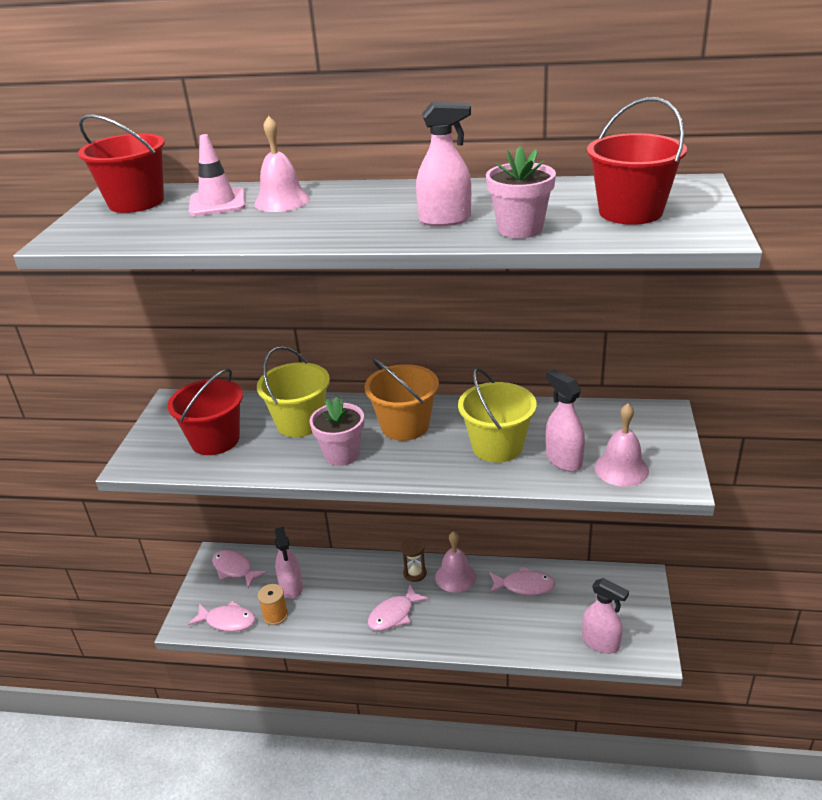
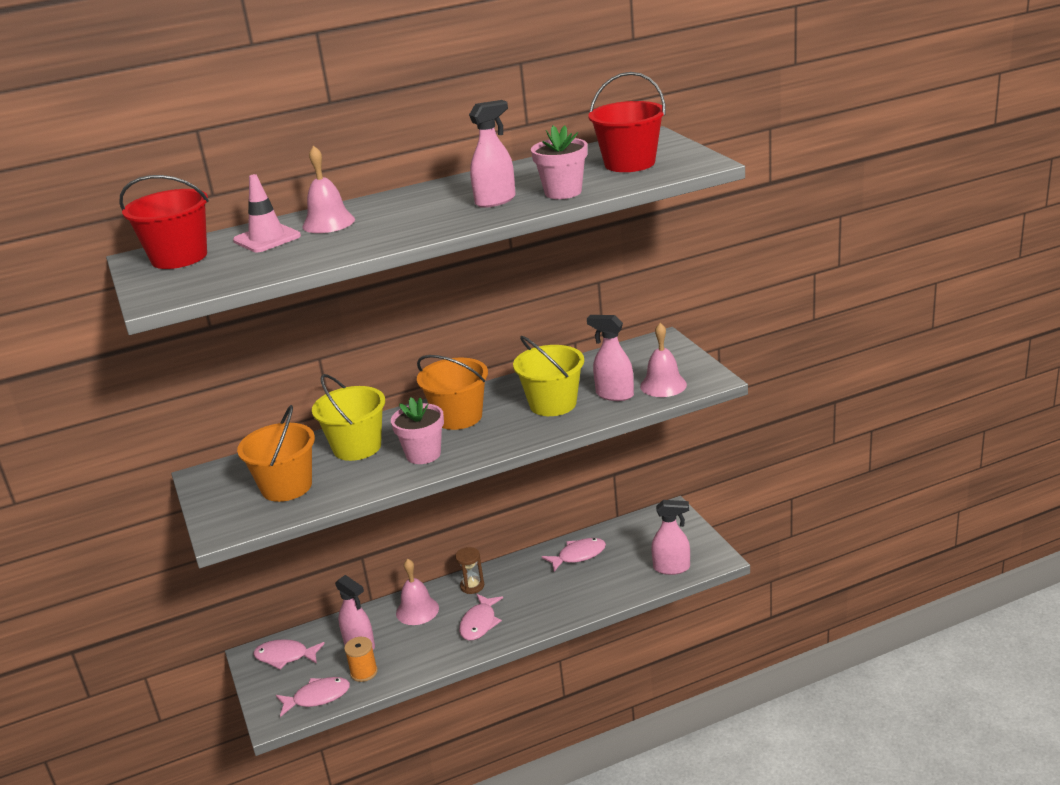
camera: 30 degrees left, 5 degrees down
red bucket [167,369,243,455] -> orange bucket [237,405,315,502]
pink bell [435,531,476,593] -> pink bell moved to [396,559,439,625]

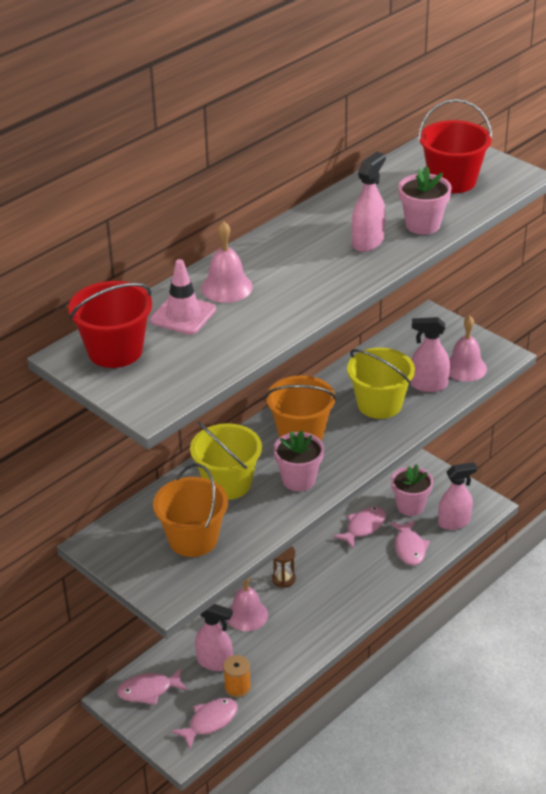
camera: 25 degrees left, 10 degrees up
pink fish [459,594,503,641] -> pink fish moved to [390,520,430,565]
none -> pink flower pot [391,464,433,516]

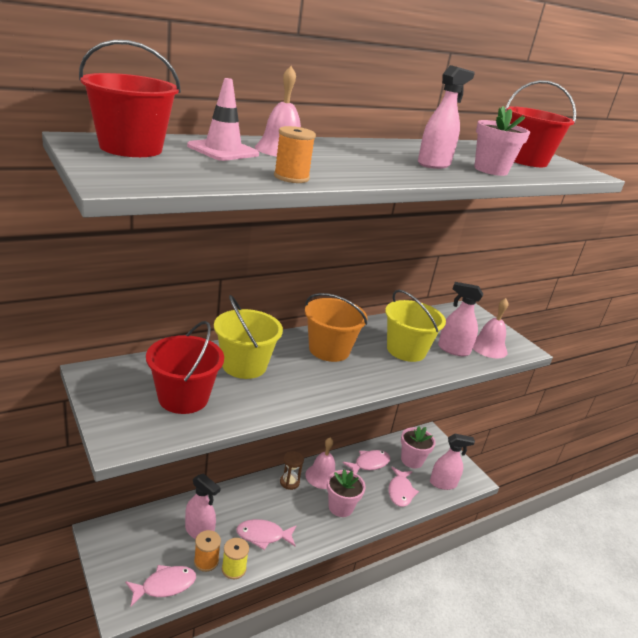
camera: 10 degrees right, 10 degrees down
pink fish [117,668,188,705] -> pink fish moved to [236,519,296,550]
orange bucket [153,463,228,557] -> red bucket [146,321,224,414]
pink bell [227,577,268,631] -> pink bell moved to [305,437,335,489]
pink flower pot [273,430,324,491] -> pink flower pot moved to [327,469,366,517]
none -> yellow spool [222,538,249,579]
none -> orange spool [274,126,316,183]

